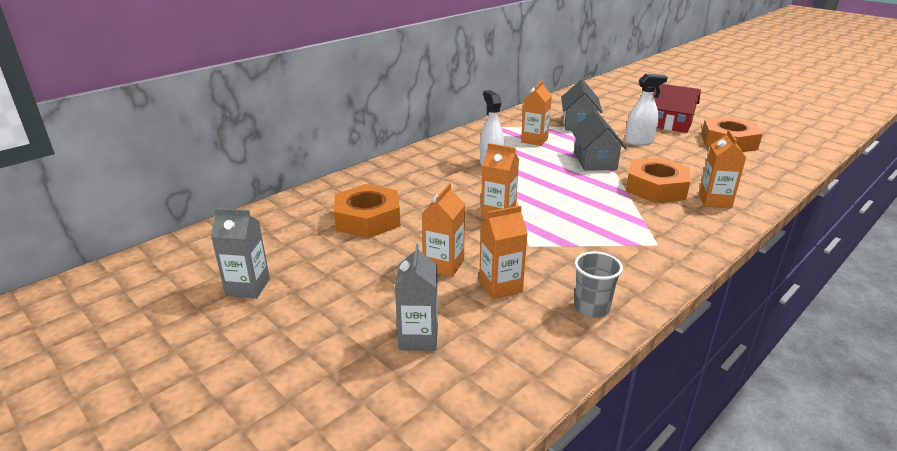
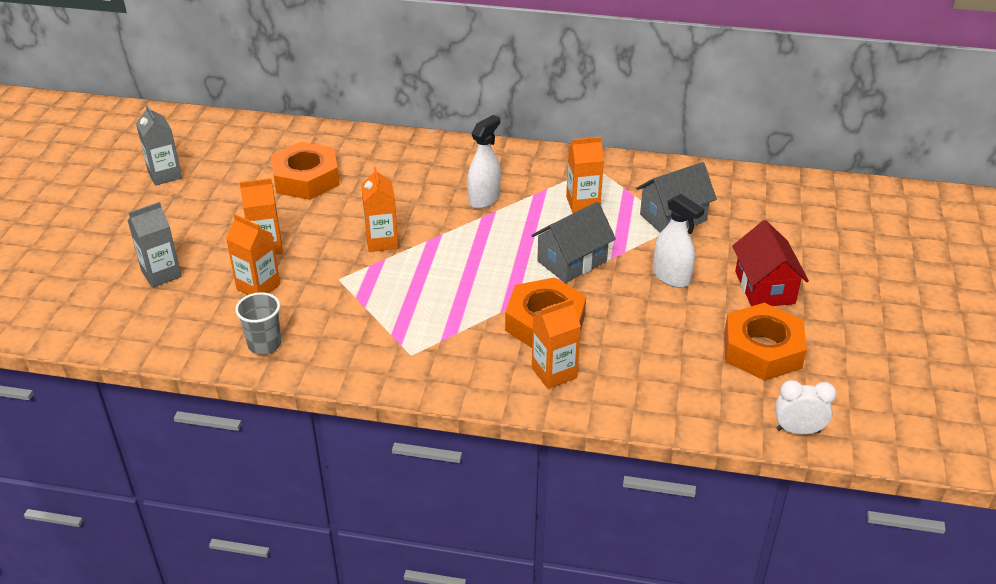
camera: 55 degrees right, 10 degrees up
none -> white clock [775,380,836,435]

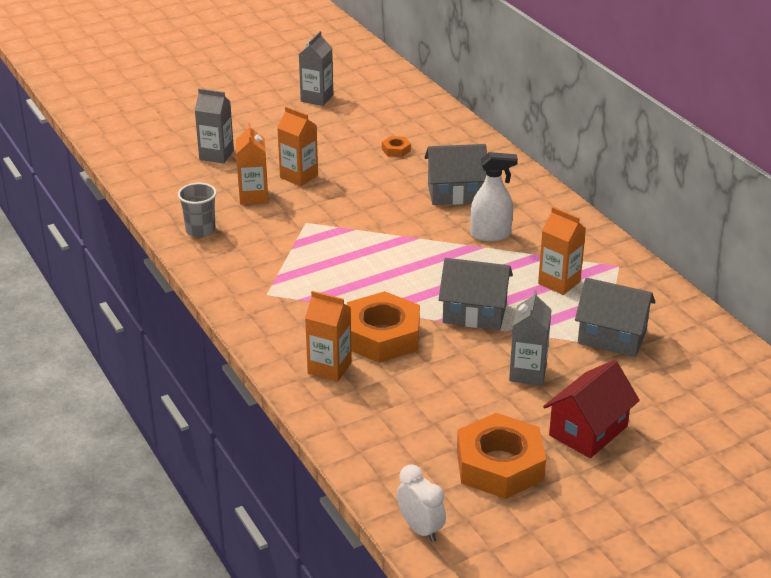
camera: 50 degrees right, 5 degrees down
orange nut [271,142,340,200] -> orange nut [382,136,411,157], size x0.42
orange carton [361,167,398,252] -> none
white spray bottle [653,194,704,288] -> grey carton [509,290,551,386]
none -> grey house [425,144,487,205]

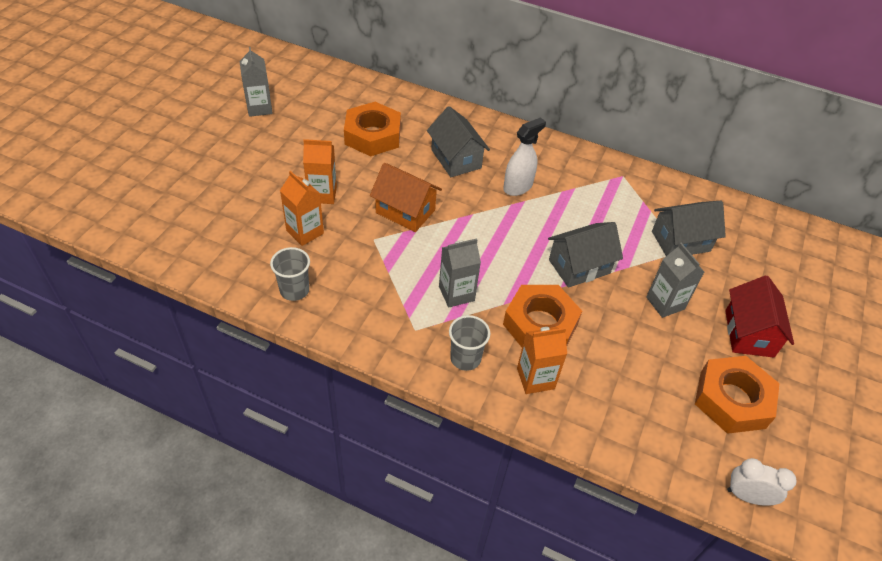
camera: 40 degrees left, 15 degrees up
grey carton [195,88,234,164] -> grey carton moved to [439,238,481,308]
orange nut [382,136,411,157] -> orange nut [344,102,401,156], size x2.37
grey house [425,144,487,205] -> grey house turned 75 degrees counterclockwise [427,106,490,177]
orange carton [538,207,586,295] -> none
none -> orange house [370,163,442,232]
none -> grey cup [449,315,490,371]

